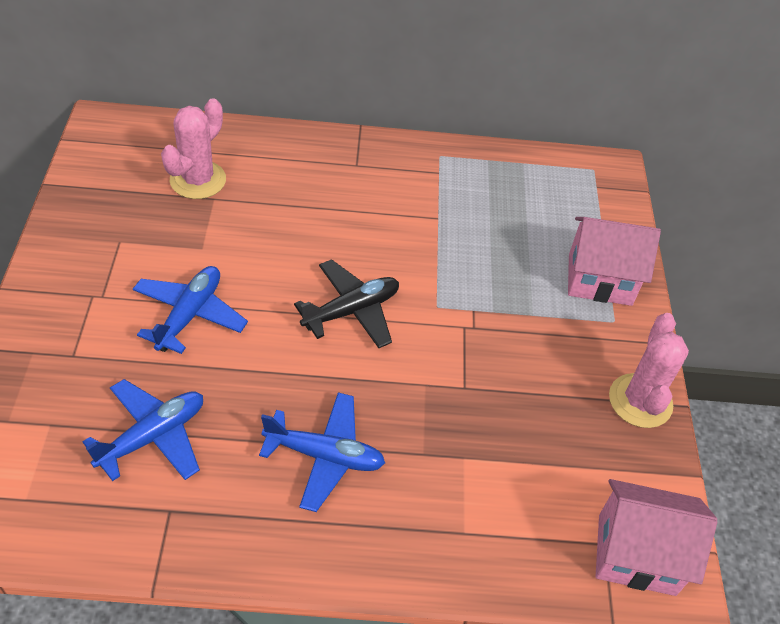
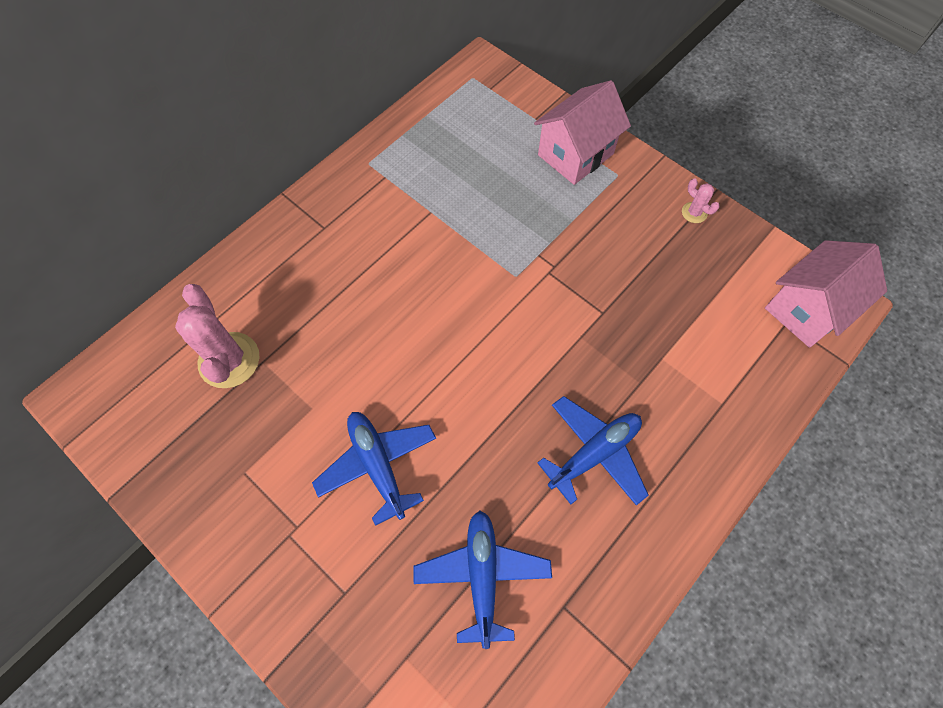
camera: 45 degrees left, 15 degrees up
black plane [294,259,399,348] -> none
pink cactus [609,313,689,428] -> pink cactus [682,179,719,223], size x0.47

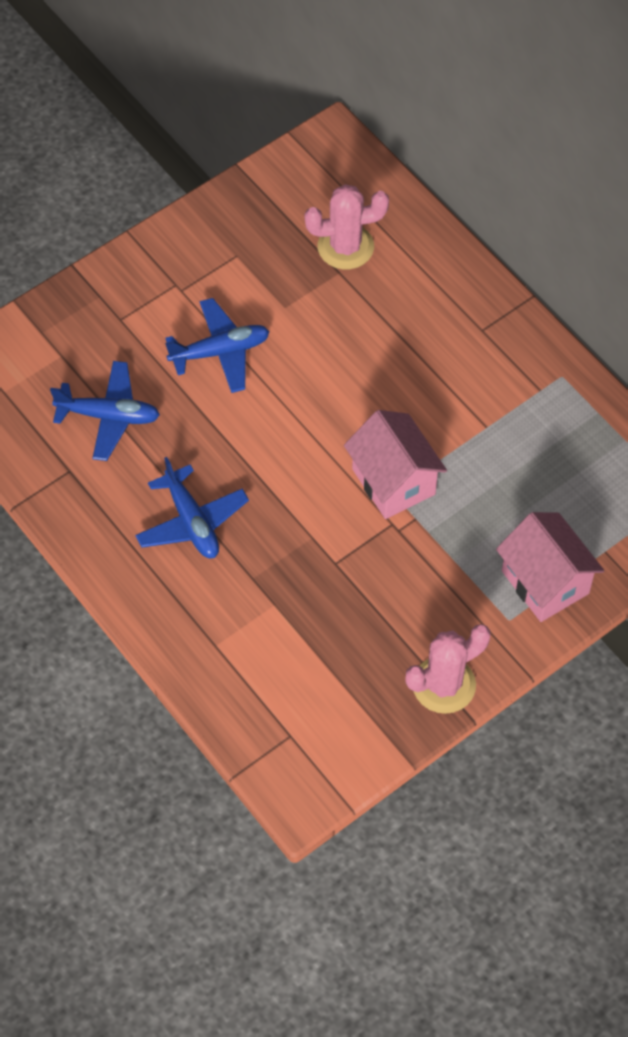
camera: 100 degrees right, 5 degrees down
pink cactus [682,179,719,223] -> pink cactus [405,624,491,714], size x2.13
pink house [765,240,887,348] -> pink house moved to [344,410,447,519]

